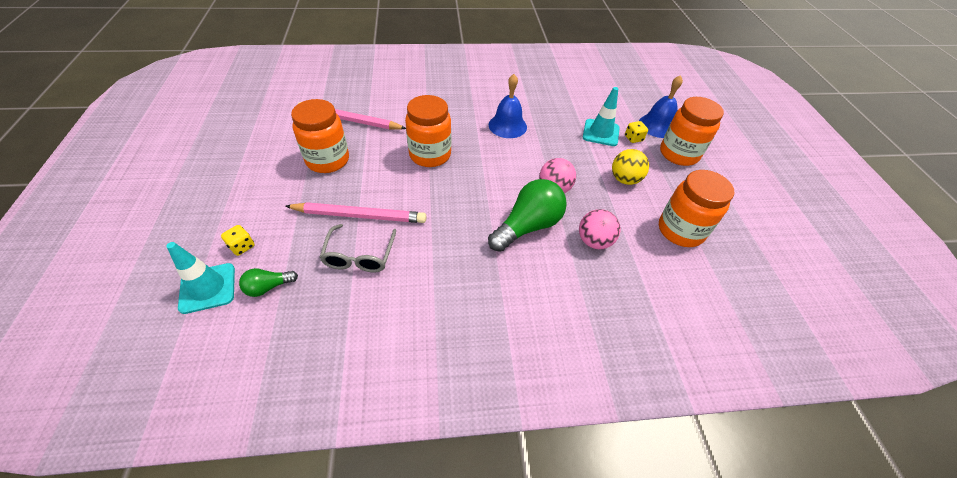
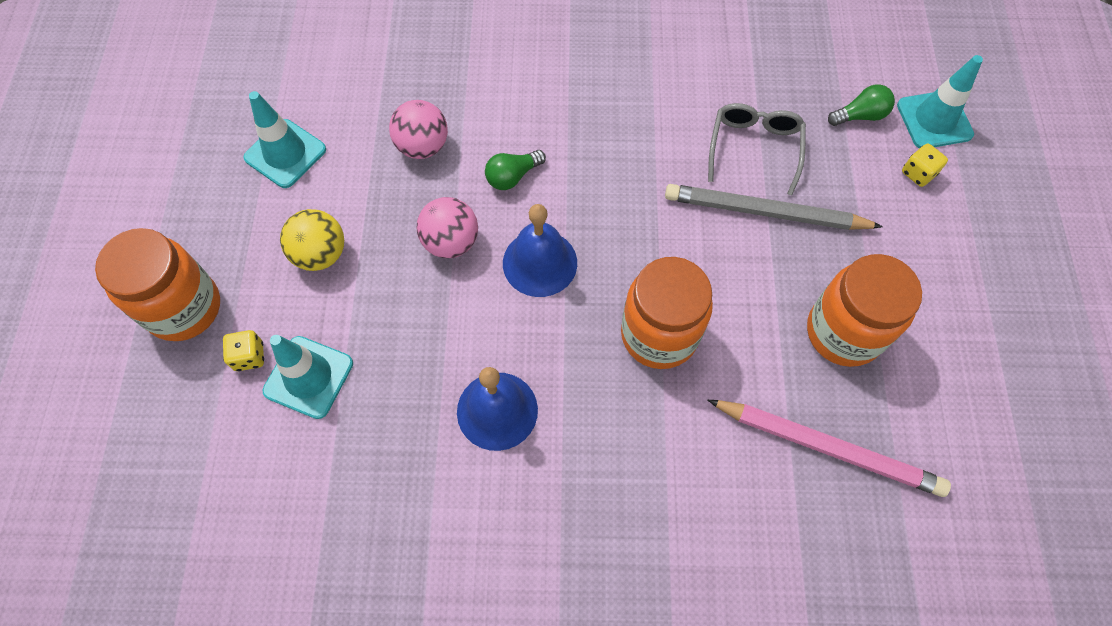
camera: 170 degrees left, 15 degrees up
pink pencil [285,202,426,223] -> grey pencil [665,184,883,230]
green light bulb [488,179,567,252] -> green light bulb [485,150,546,190], size x0.50
blue bell [639,75,683,138] -> blue bell moved to [503,204,577,297]
orange jar [659,170,734,247] -> turquoise traffic cone [243,91,326,188]

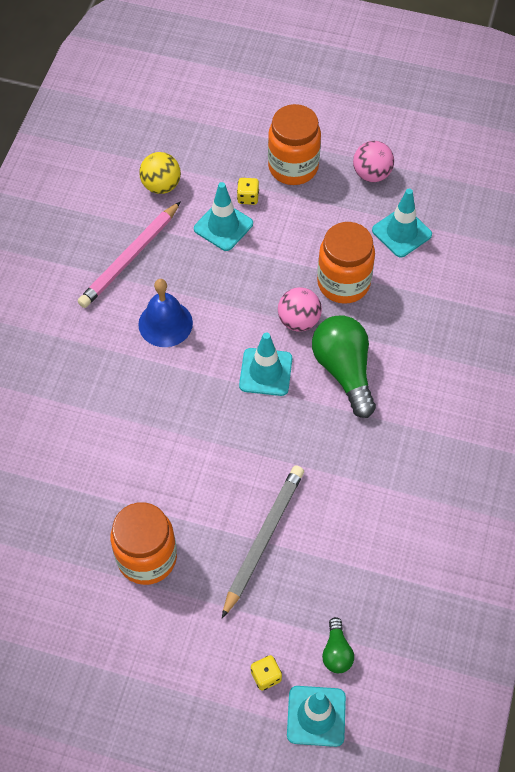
camera: 105 degrees right, 5 degrees down
yellow ball [280,209,344,271] -> yellow ball moved to [139,152,181,194]
pink ball [389,100,448,159] -> pink ball moved to [353,141,394,182]
green light bulb [485,150,546,190] -> green light bulb [312,315,376,418], size x2.01
blue bell [503,204,577,297] -> turquoise traffic cone [239,332,292,396]
orange jar [621,257,713,369] -> orange jar moved to [317,222,375,304]
grey glasses [708,103,806,196] -> none
pink pencil [708,400,951,497] -> pink pencil moved to [78,201,181,308]

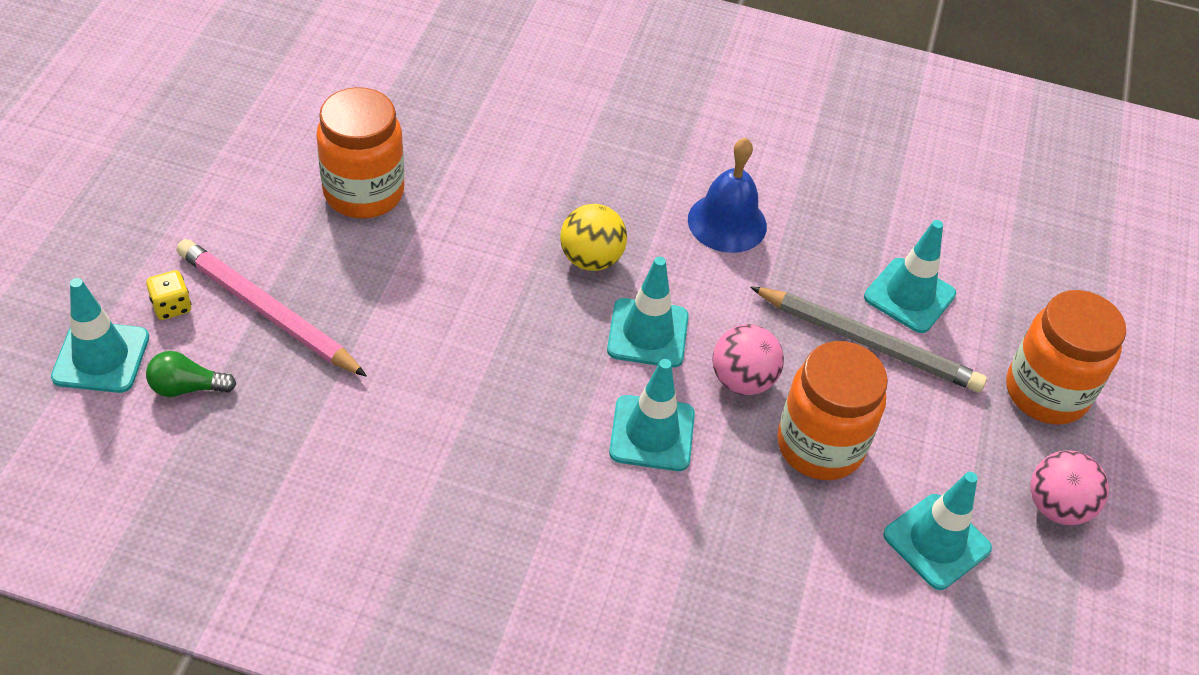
camera: 85 degrees right, 10 degrees down
pink pencil [78,201,181,308] -> pink pencil moved to [177,239,367,377]
yellow ball [139,152,181,194] -> yellow ball moved to [560,204,627,271]
grey pencil [222,465,304,618] -> grey pencil moved to [750,286,987,392]
yellow dice [237,178,259,205] -> none
green light bulb [312,315,376,418] -> turquoise traffic cone [609,359,695,471]

